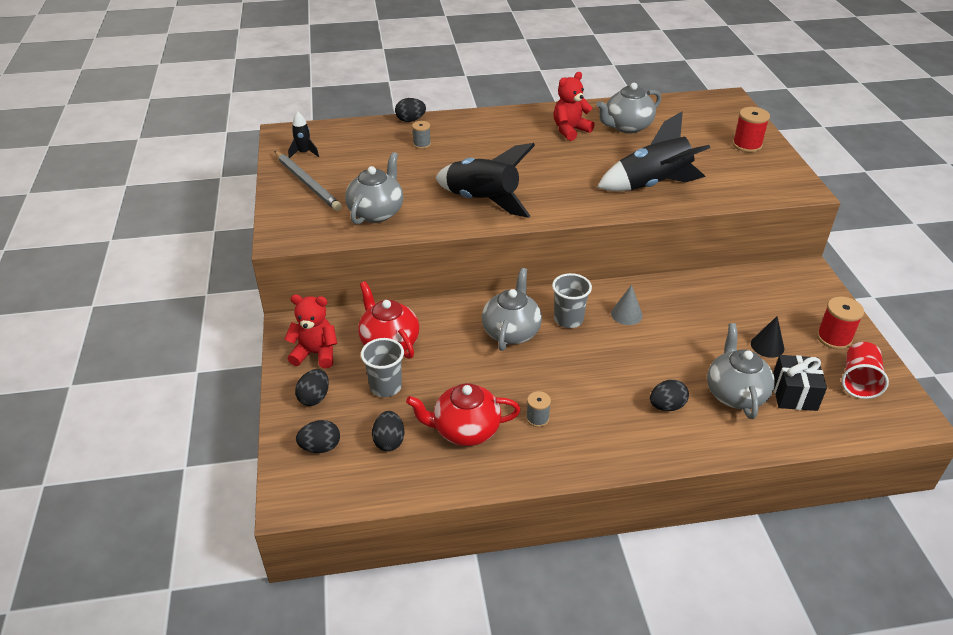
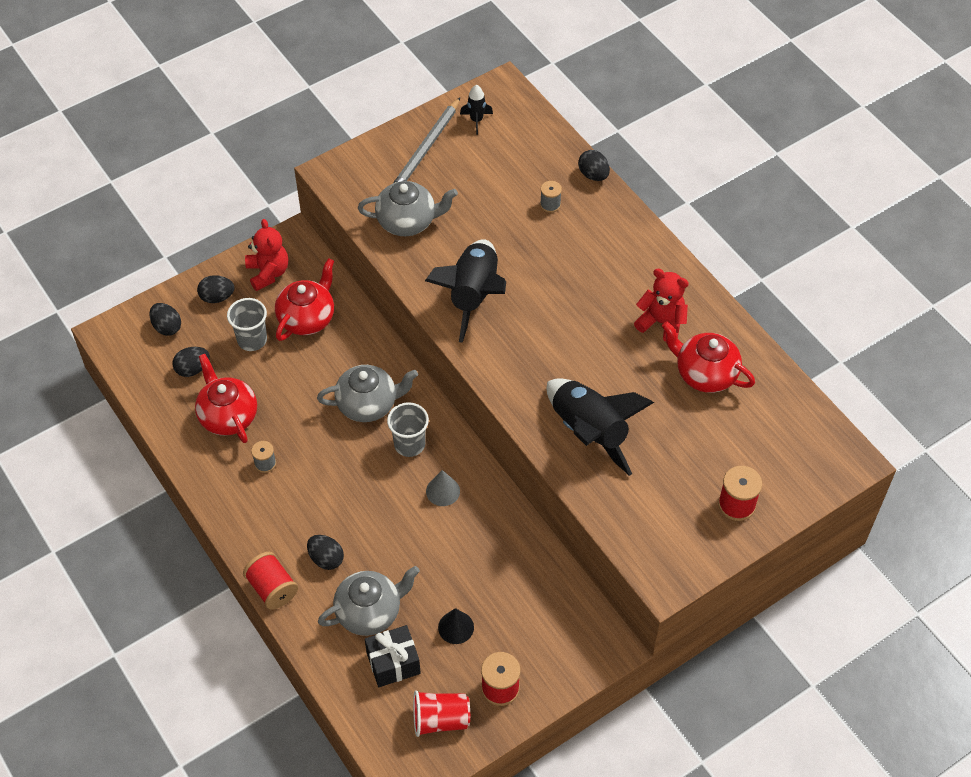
camera: 65 degrees right, 15 degrees up
grey teapot [596,83,661,134] -> red teapot [662,321,755,393]
none -> red spool [243,552,298,610]

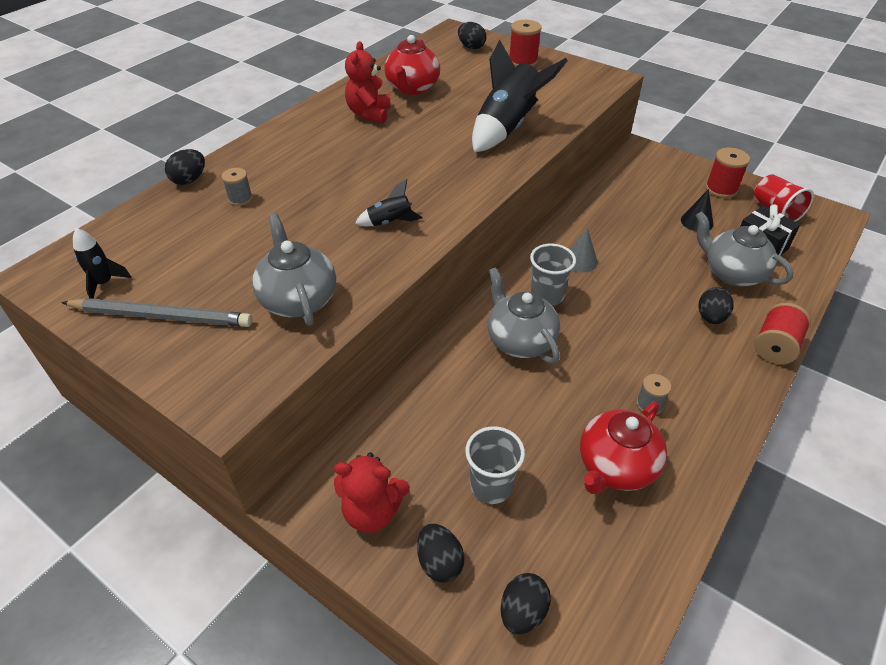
camera: 110 degrees left, 10 degrees down
black egg [173,347,210,377] -> black egg moved to [458,22,486,49]
red teddy bear [245,219,288,291] -> red teddy bear turned 135 degrees counterclockwise [334,452,410,533]
red teapot [275,258,334,341] -> none
black rocket [425,239,506,343] -> black rocket [355,179,423,226], size x0.46

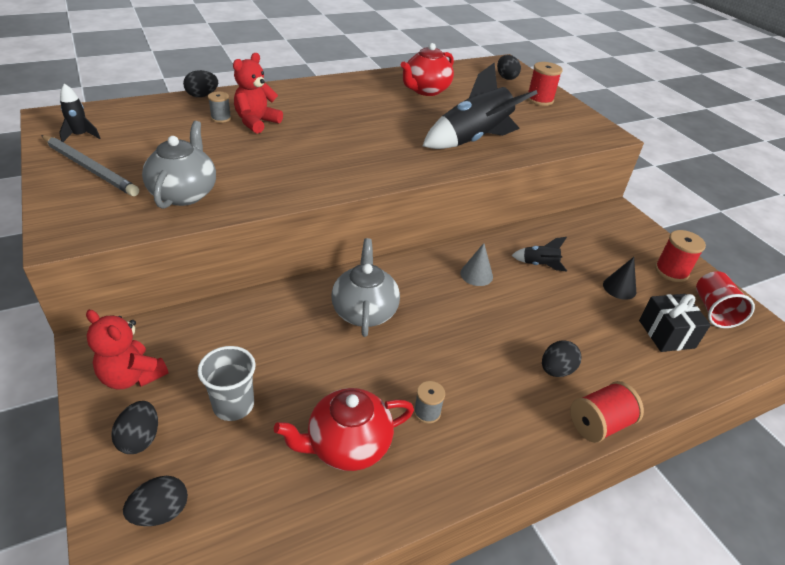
camera: 25 degrees right, 5 degrees down
red teddy bear [345,41,391,123] -> red teddy bear moved to [233,53,283,134]
black rocket [355,179,423,226] -> black rocket moved to [512,237,567,271]
grey cup [530,244,576,306] -> none
grey teapot [695,211,794,286] -> none

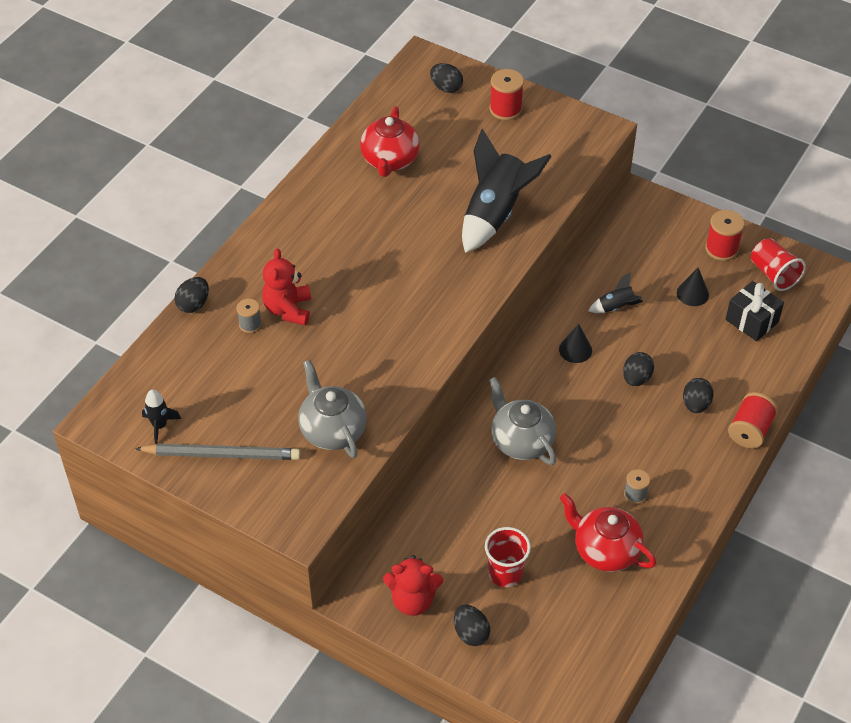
camera: 30 degrees left, 10 degrees up
black egg [123,476,188,526] -> black egg moved to [623,352,654,386]
grey cup [197,346,256,421] -> red cup [485,527,531,587]
red teapot [274,388,414,471] -> red teapot turned 90 degrees clockwise [560,493,656,572]
grey cone [460,243,493,286] -> black cone [559,324,592,363]

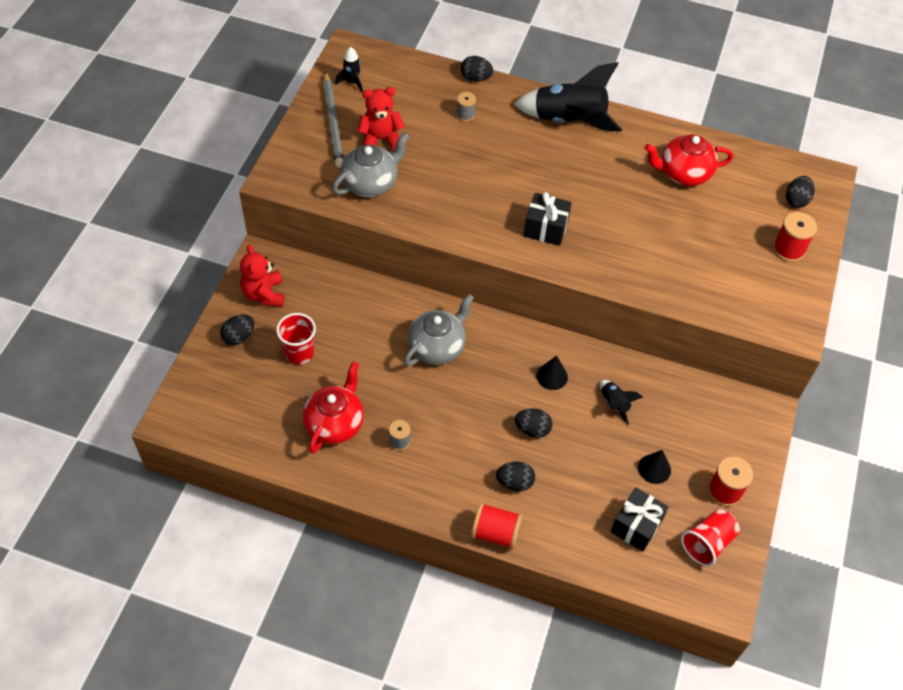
camera: 75 degrees right, 5 degrees up
red teddy bear [262,249,311,325] -> red teddy bear moved to [358,87,405,151]
black rocket [462,129,552,253] -> black rocket moved to [514,62,622,132]
none -> black gift [524,192,572,246]

